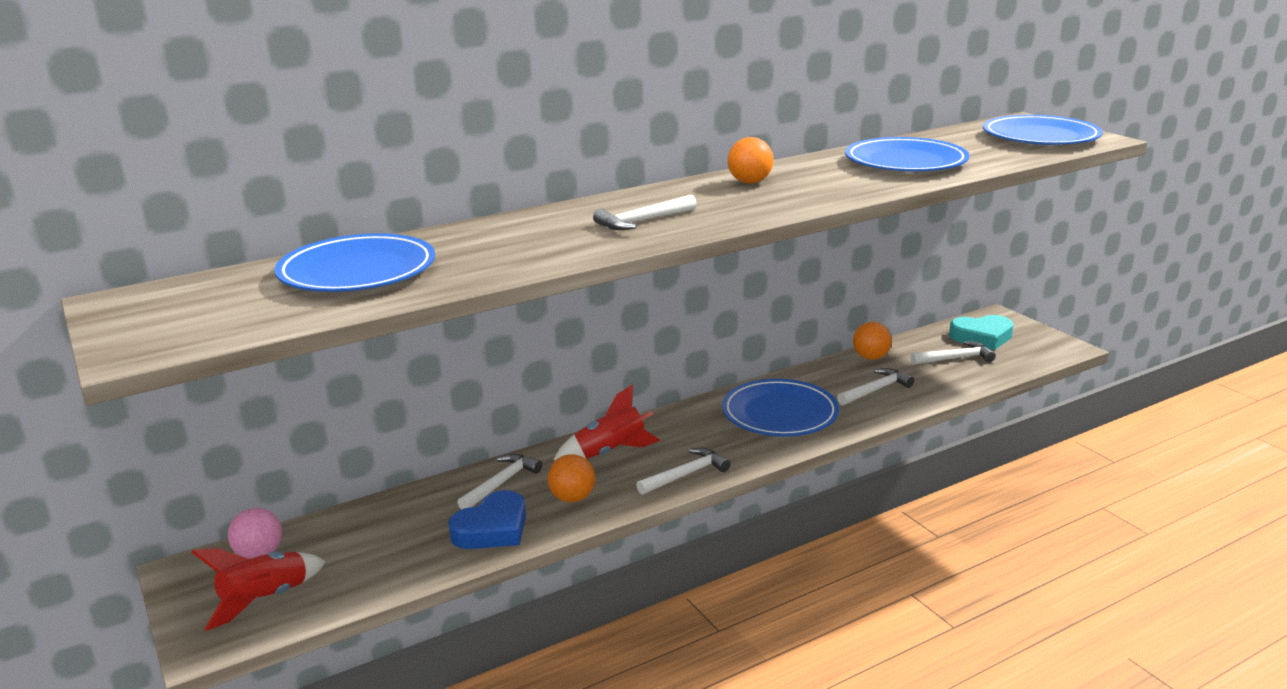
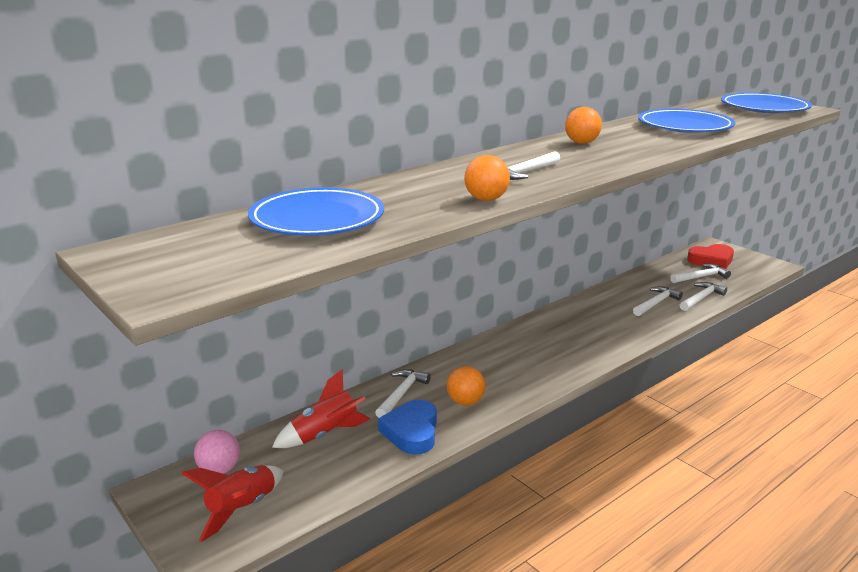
camera: 10 degrees left, 0 degrees up
blue heart [448,490,526,549] -> blue heart turned 150 degrees clockwise [378,400,437,455]
red rocket [554,384,660,460] -> red rocket moved to [272,369,370,448]
white hammer [636,448,731,495] -> white hammer moved to [680,282,727,311]
blue plate [722,379,839,436] -> none
orange ball [853,322,892,360] -> orange ball moved to [464,155,510,201]
turquoise heart [949,315,1014,350] -> red heart [687,244,734,269]

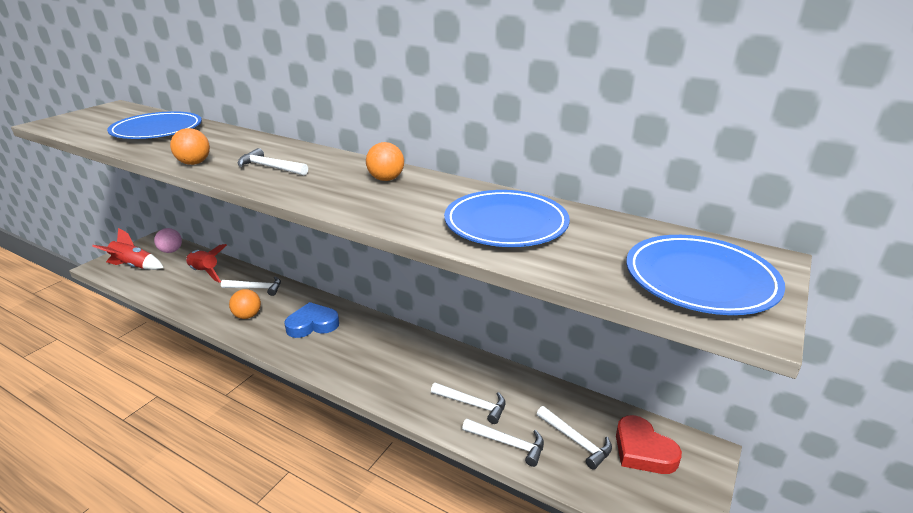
camera: 70 degrees right, 5 degrees up
blue heart [378,400,437,455] -> blue heart moved to [284,302,339,338]

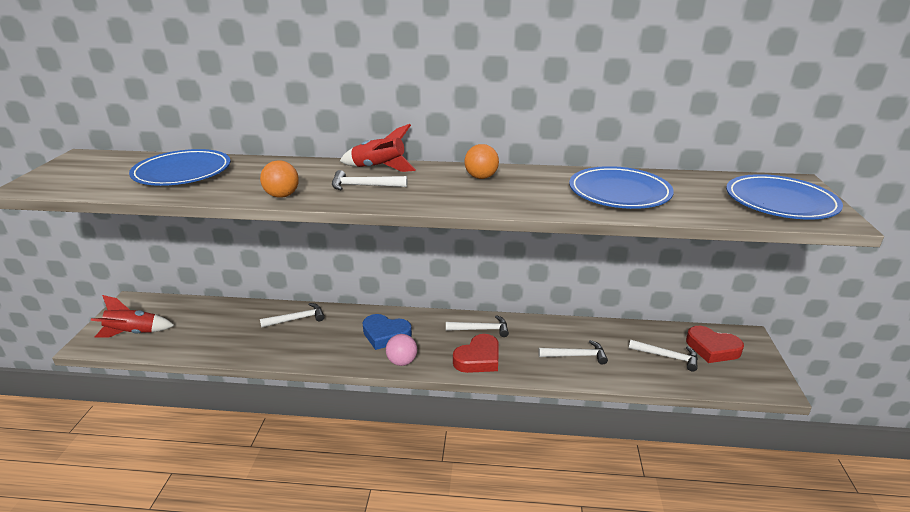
camera: 25 degrees left, 0 degrees up
pink ball [154,228,182,253] -> pink ball moved to [386,334,417,366]
red rocket [186,244,227,283] -> red rocket moved to [340,124,416,172]
orange ball [229,289,261,319] -> none
blue heart [284,302,339,338] -> blue heart turned 120 degrees counterclockwise [363,314,412,350]
white hammer [462,419,544,467] -> white hammer moved to [446,315,509,337]
none -> red heart [453,334,499,373]

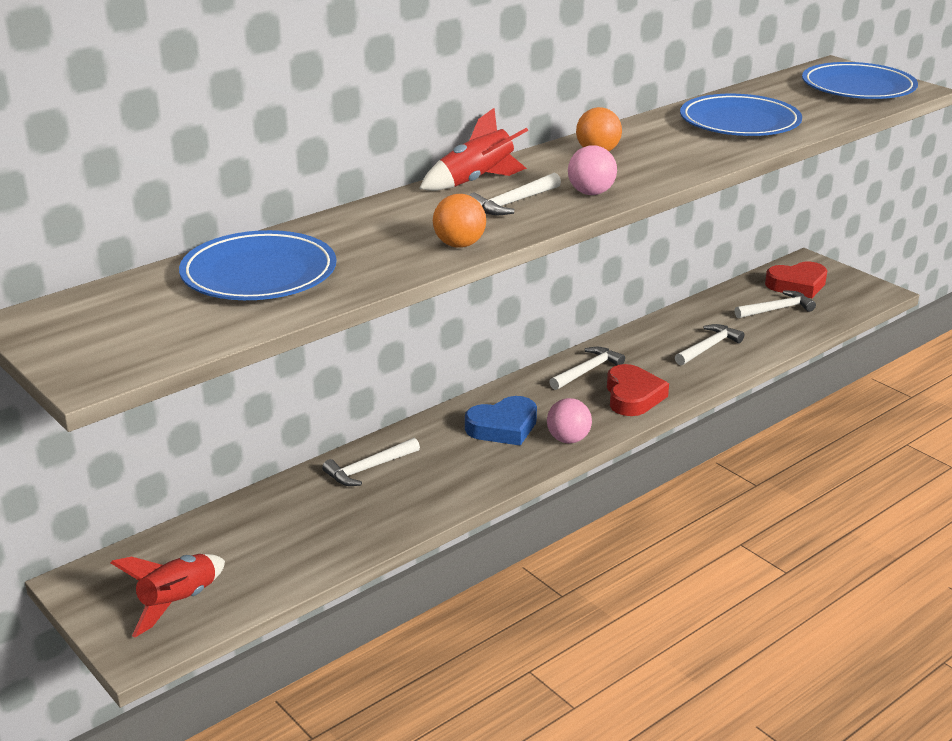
camera: 45 degrees left, 0 degrees up
white hammer [260,303,324,328] -> white hammer turned 150 degrees counterclockwise [322,438,420,486]
none -> pink ball [568,145,617,195]

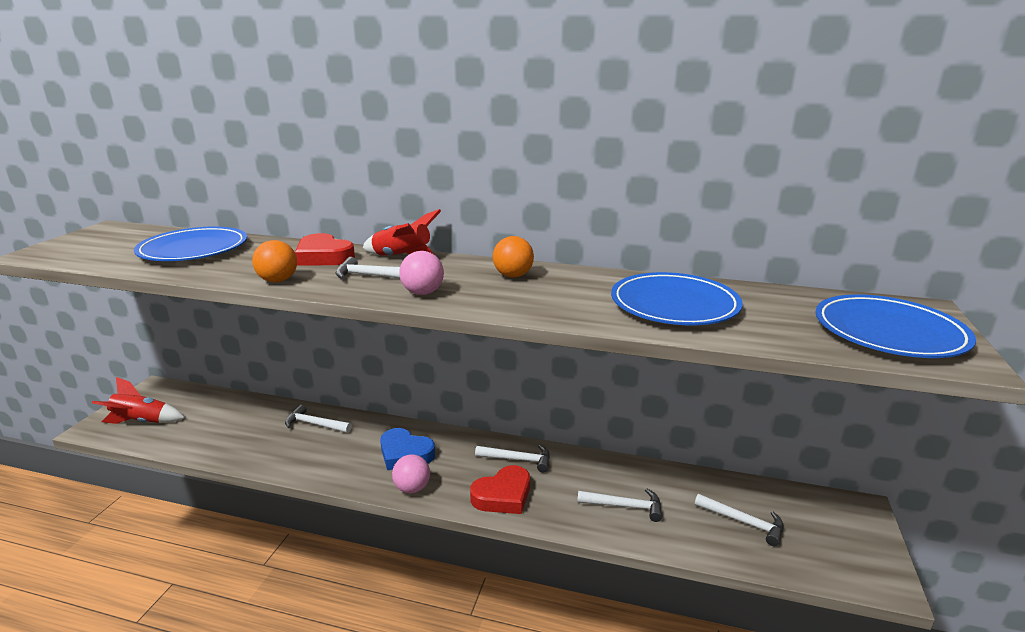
camera: 55 degrees right, 5 degrees down
red heart [765,262,827,298] -> red heart moved to [295,233,355,266]

